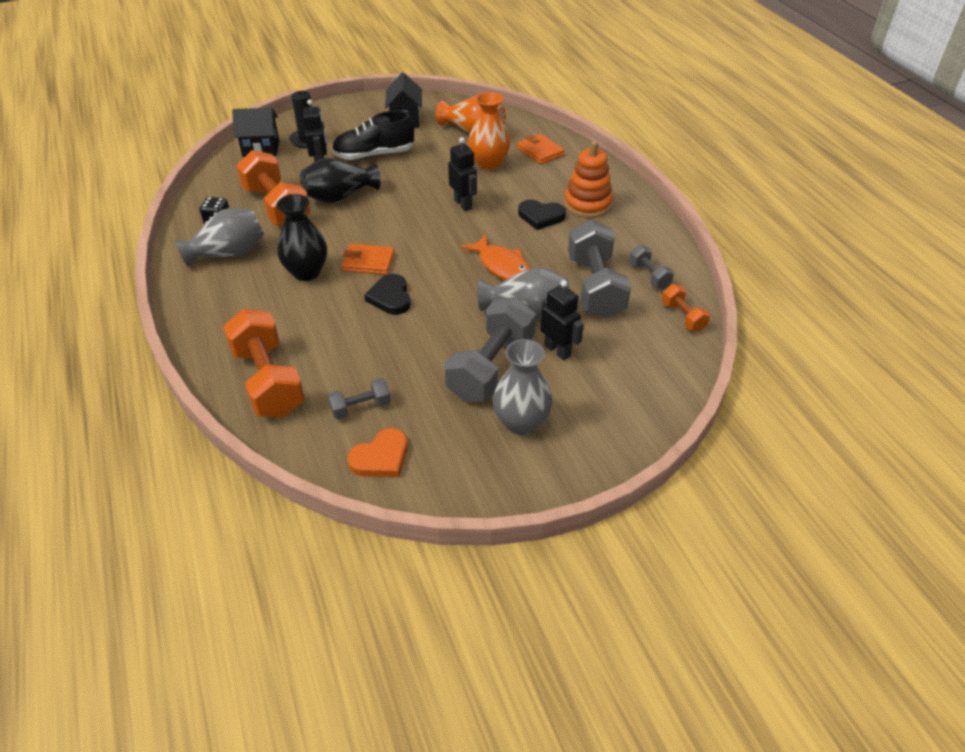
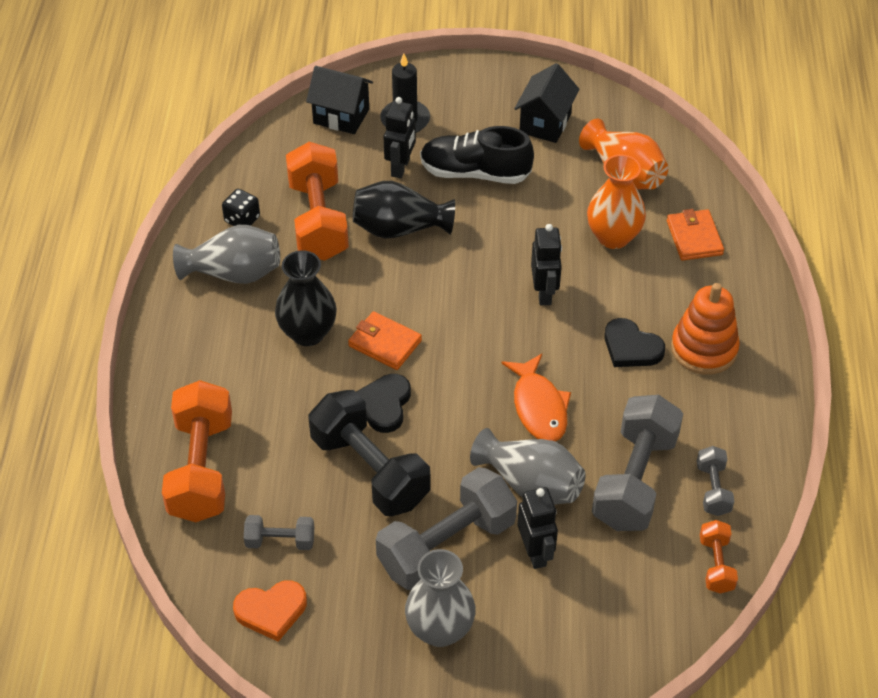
camera: 25 degrees right, 5 degrees up
none -> black dumbbell [309,390,430,516]

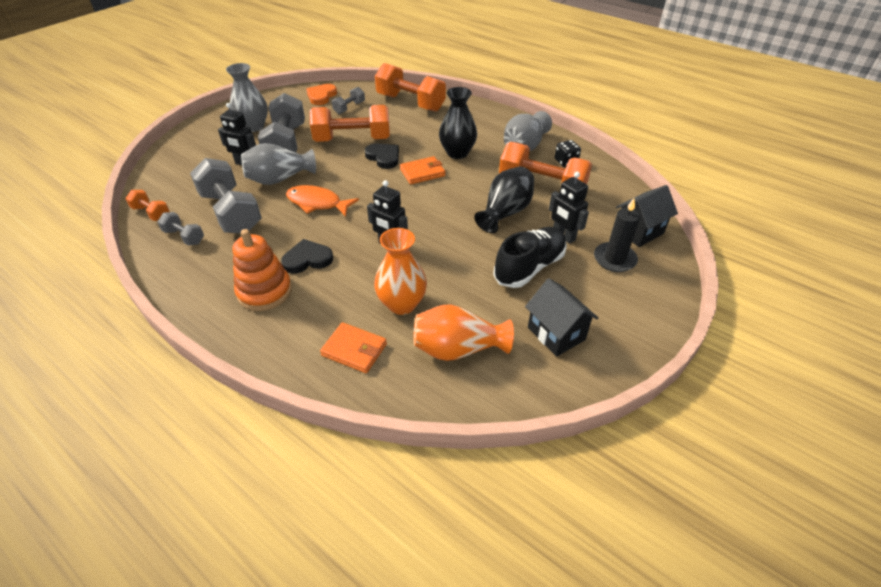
camera: 125 degrees right, 5 degrees down
black dumbbell [309,390,430,516] -> orange dumbbell [310,105,390,142]

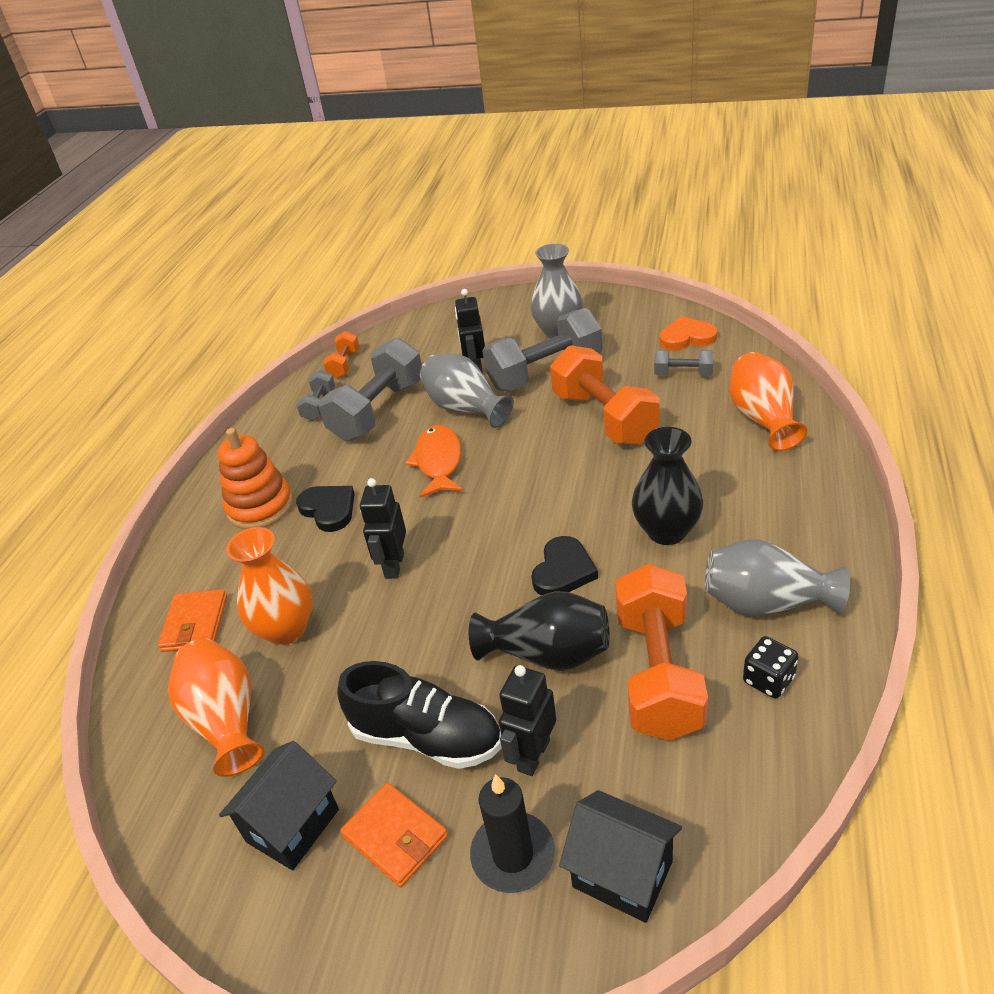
camera: 70 degrees right, 5 degrees down
black heart [365,143,399,169] -> black heart moved to [532,536,598,595]
orange dumbbell [375,63,446,111] -> orange vase [729,352,808,451]
orange wallet [400,156,446,184] -> orange wallet moved to [340,783,448,887]

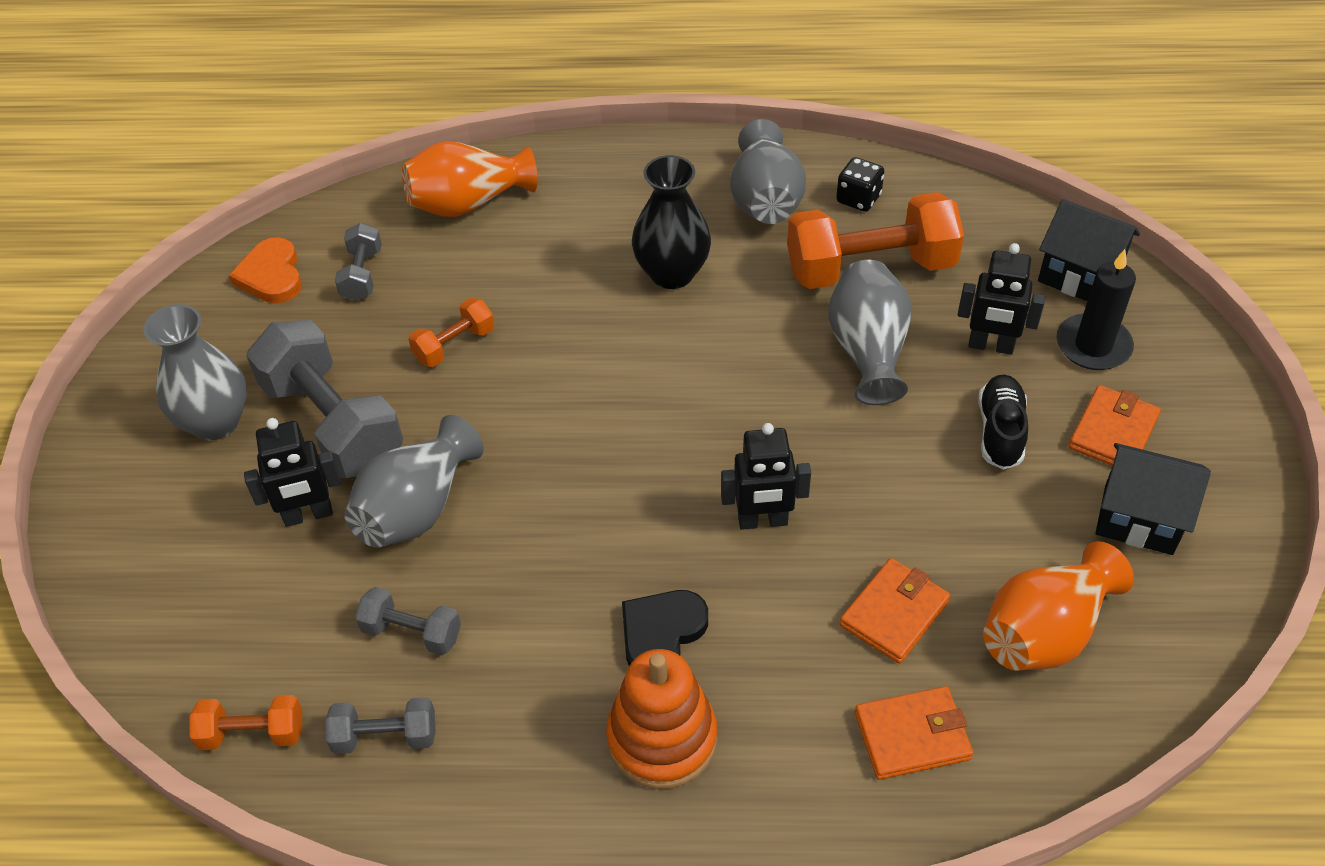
camera: 105 degrees left, 10 degrees up
orange vase [226,527,313,645] -> orange wallet [840,558,951,663]
grey dumbbell [318,337,422,442] -> grey dumbbell [355,587,461,655], size x0.49
black shoe [337,661,501,769] -> black shoe [978,375,1028,470], size x0.65
orange fish [405,425,463,498] -> none
black vase [469,591,610,671] -> grey vase [828,260,912,405]
black heart [532,536,598,595] -> none
orange dumbbell [550,345,660,445] -> orange dumbbell [408,298,495,367], size x0.49
black house [559,790,682,923] -> black house turned 75 degrees counterclockwise [1038,199,1140,301]

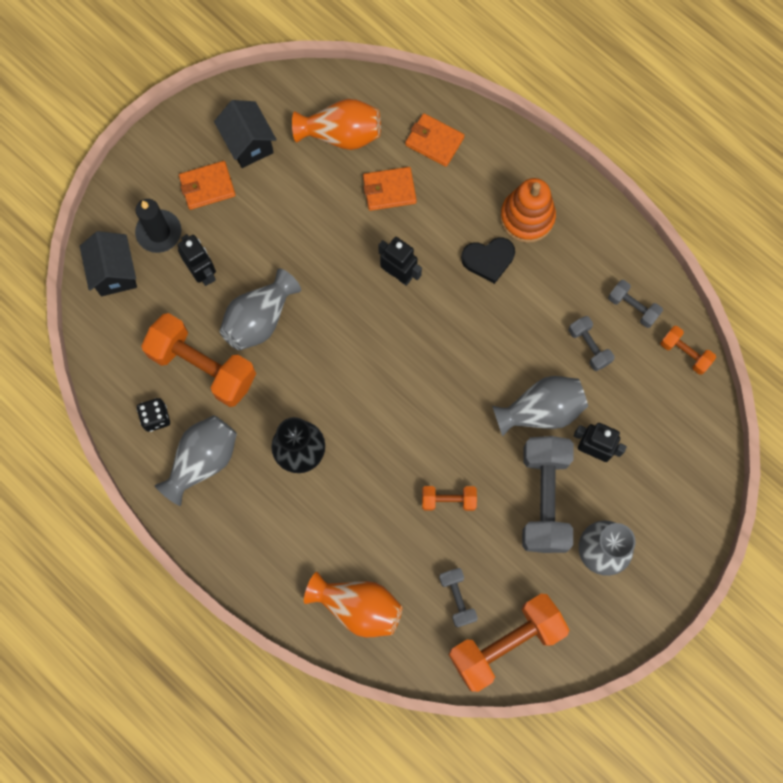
camera: 140 degrees left, 25 degrees up
orange heart [229,237,302,303] -> orange dumbbell [449,594,569,692]
grey dumbbell [335,223,382,301] -> grey dumbbell turned 60 degrees counterclockwise [439,568,478,628]
black shoe [978,375,1028,470] -> none

